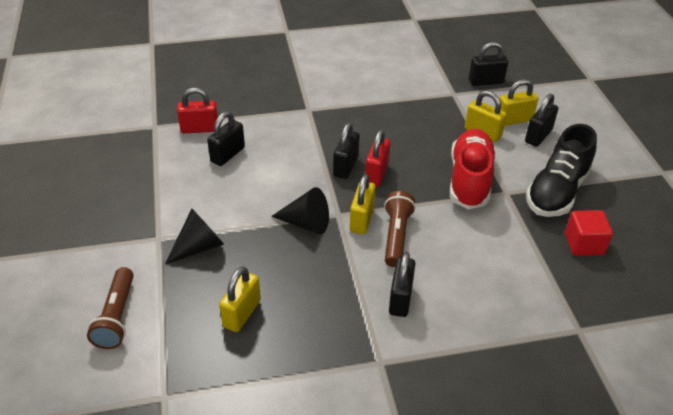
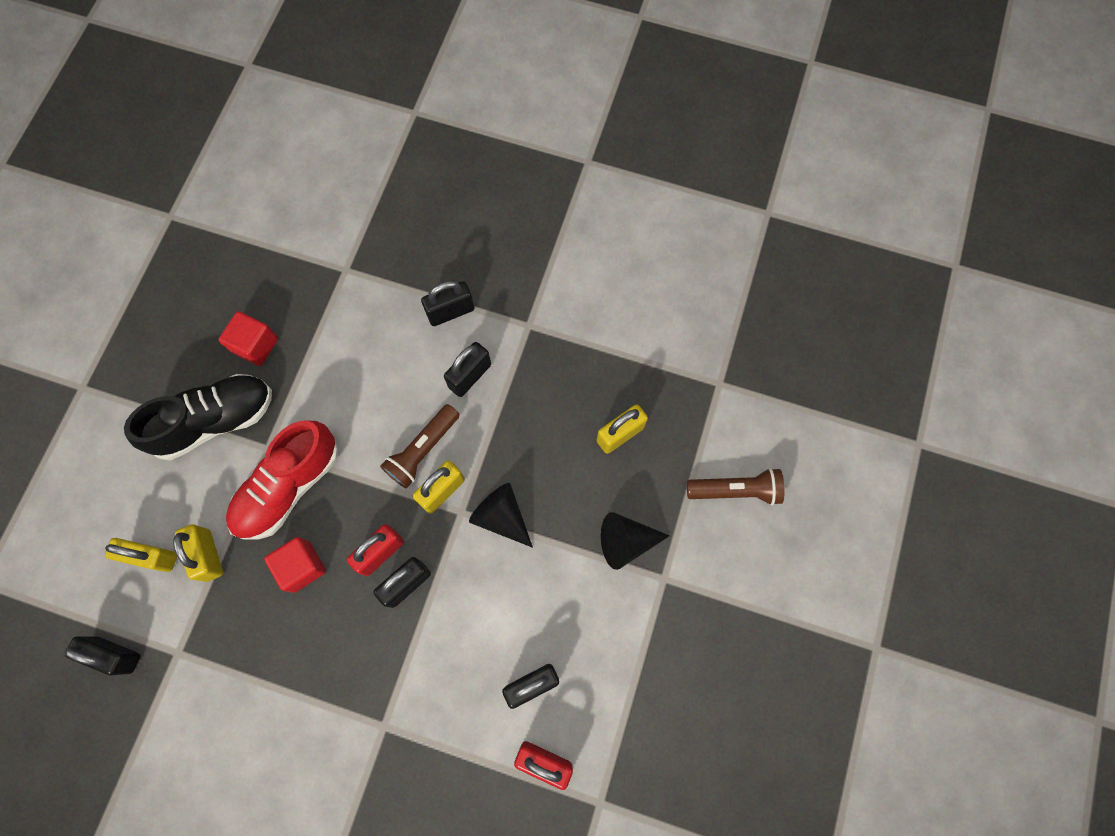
camera: 150 degrees left, 30 degrees up
brown flashlight [87,267,134,349] -> brown flashlight turned 60 degrees clockwise [687,468,784,506]
black padlock [525,94,559,147] -> black padlock moved to [421,281,474,326]
none -> red cube [264,537,326,593]

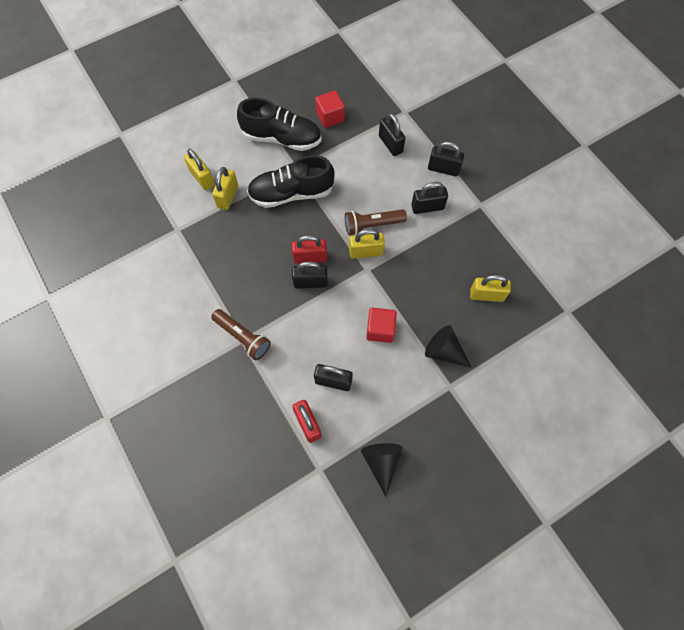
camera: 40 degrees right, 5 degrees down
black padlock [64,636,141,675] -> black padlock moved to [379,113,405,156]
red shoe [226,421,339,540] -> black shoe [247,155,335,208]
red cube [264,537,326,593] -> red cube moved to [366,308,397,343]
black cone [469,483,533,548] -> black cone moved to [361,443,403,497]
brown flashlight [687,468,784,506] -> brown flashlight moved to [211,309,271,360]

